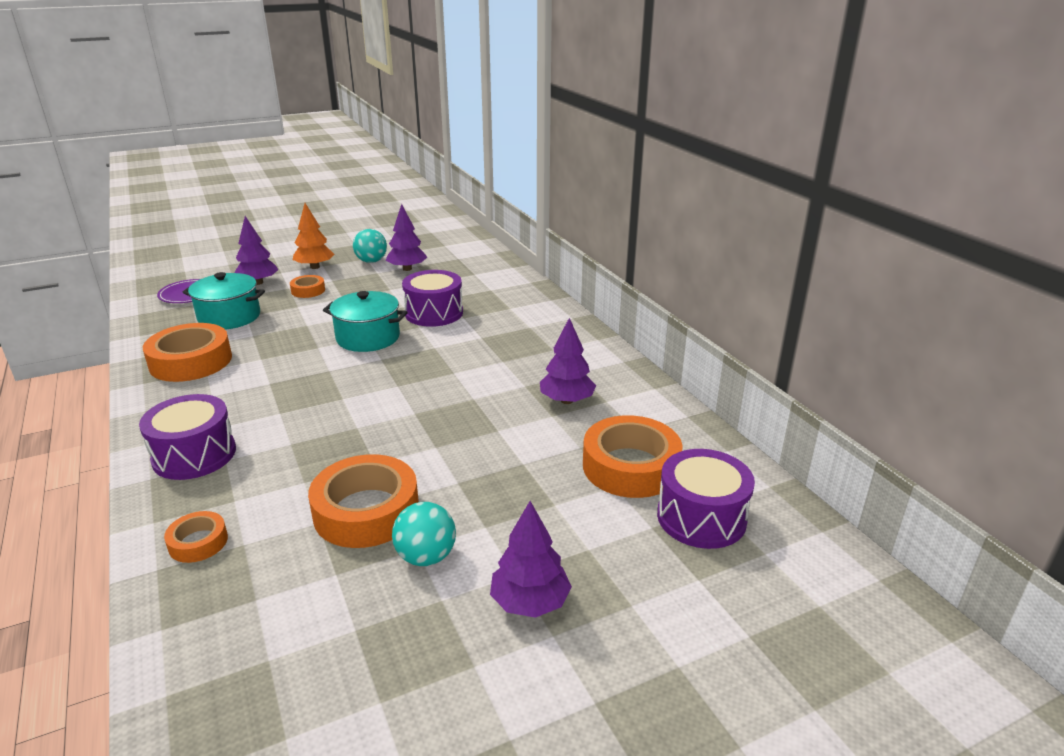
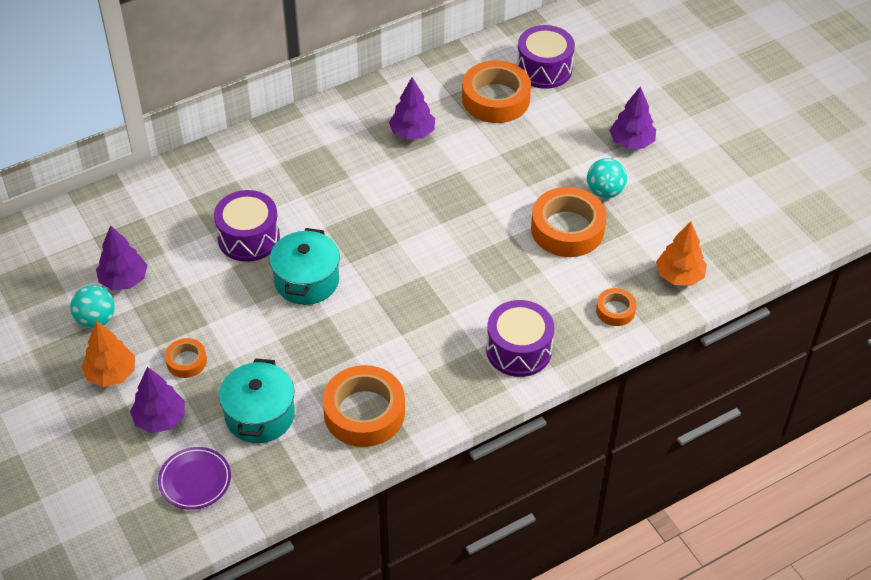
camera: 95 degrees left, 20 degrees up
none -> orange tree [656,222,707,286]

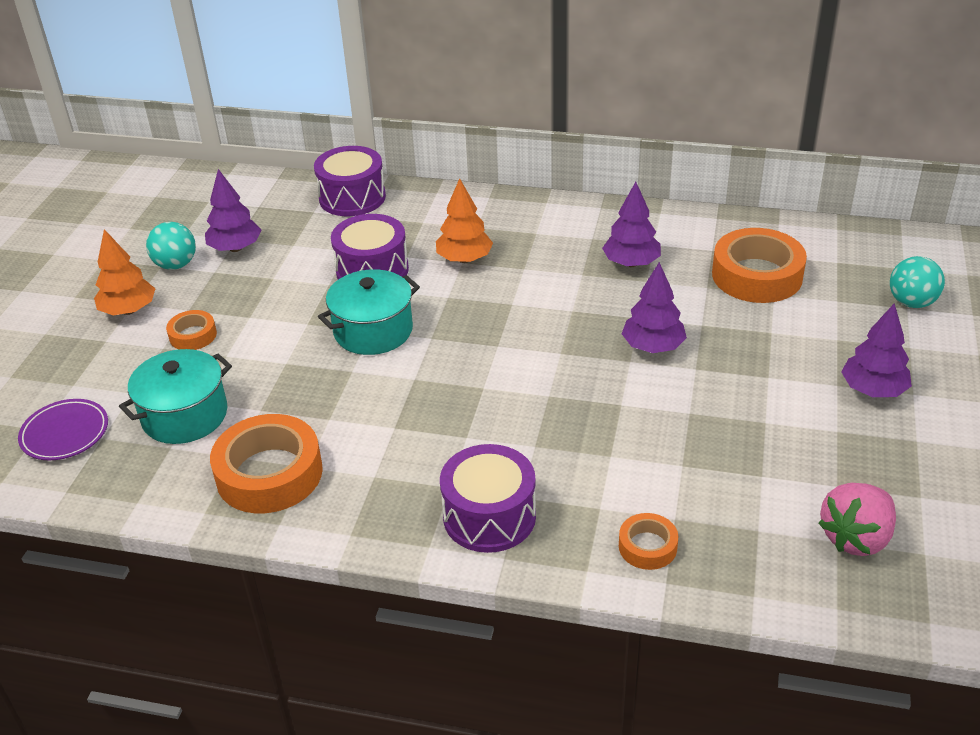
camera: 45 degrees right, 10 degrees down
purple tree [130,367,185,433] -> purple tree moved to [621,262,687,353]
purple drum [517,25,575,89] -> purple drum moved to [314,146,386,216]
orange tape [531,187,606,257] -> none
turquoise ball [587,158,627,198] -> turquoise ball moved to [890,256,945,308]
orange tree [656,222,707,286] -> orange tree moved to [436,178,493,263]
none -> pink strawberry [819,483,896,556]

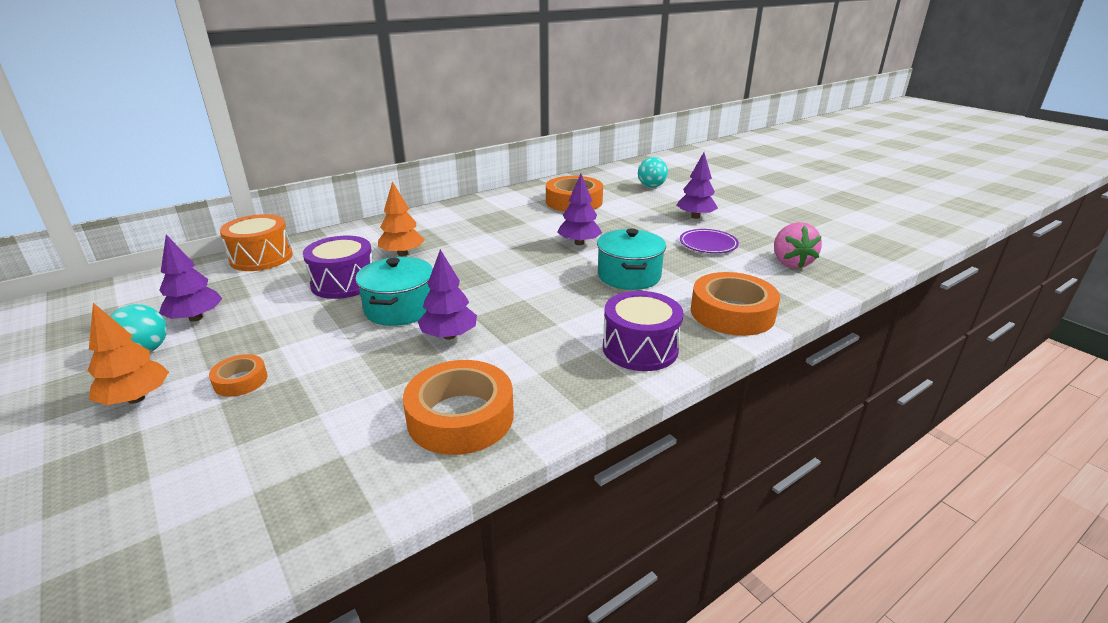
camera: 50 degrees left, 10 degrees down
purple plate [18,399,108,460] -> purple plate moved to [680,229,739,253]
turquoise pot [119,349,232,444] -> turquoise pot moved to [597,228,666,290]
purple drum [314,146,386,216] -> orange drum [220,214,293,271]
purple tree [602,182,661,267] -> purple tree moved to [418,249,477,340]
orange tape [619,513,678,570] -> orange tape [691,272,780,336], size x1.97

